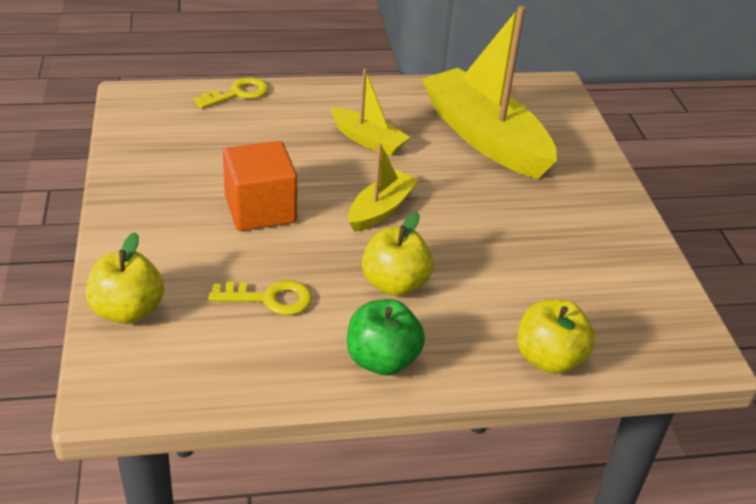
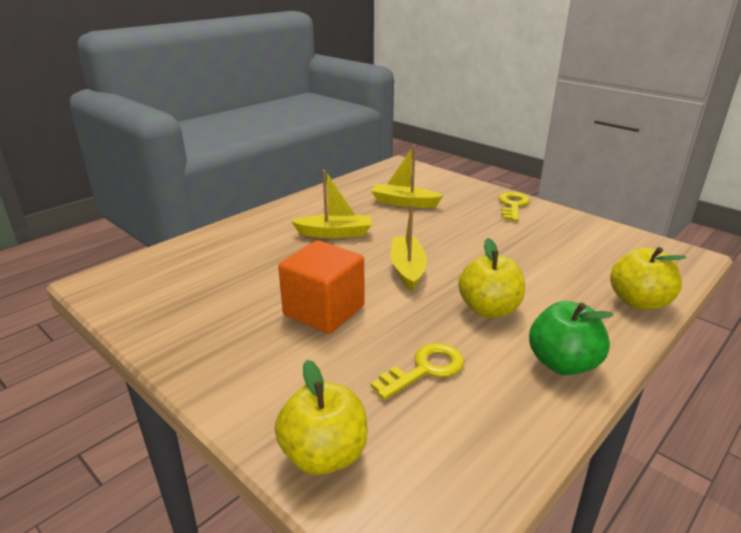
camera: 35 degrees left, 10 degrees down
yellow key [193,77,269,109] -> yellow key moved to [499,192,530,221]
yellow boat [422,6,557,179] -> yellow boat [371,145,443,208], size x0.50

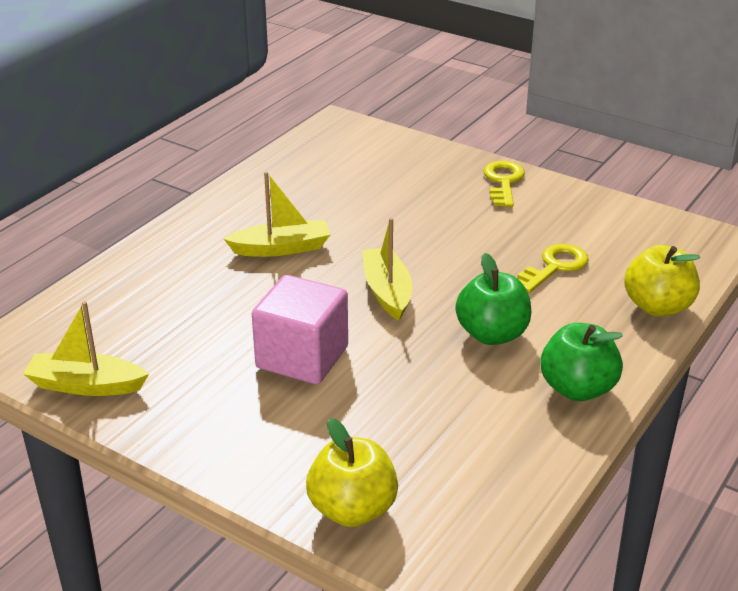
camera: 10 degrees left, 5 degrees up
orange cube [278,241,364,334] -> pink cube [252,275,348,385]
yellow boat [371,145,443,208] -> yellow boat moved to [23,301,149,396]
yellow key [371,343,464,400] -> yellow key moved to [517,244,589,293]
yellow apple [458,238,525,318] -> green apple [455,253,531,345]

